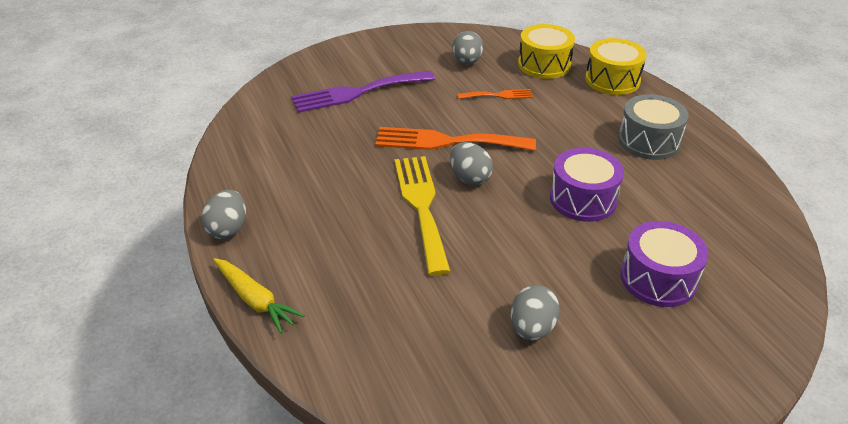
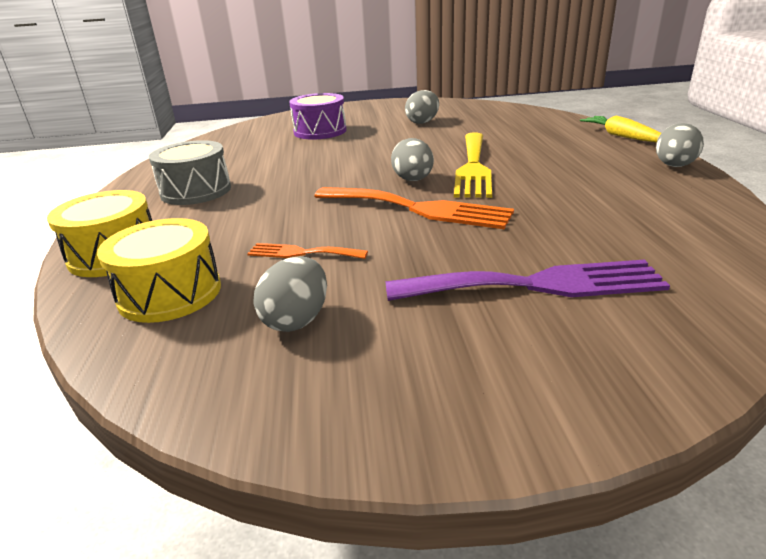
camera: 160 degrees left, 10 degrees down
purple drum [550,148,624,222] -> none

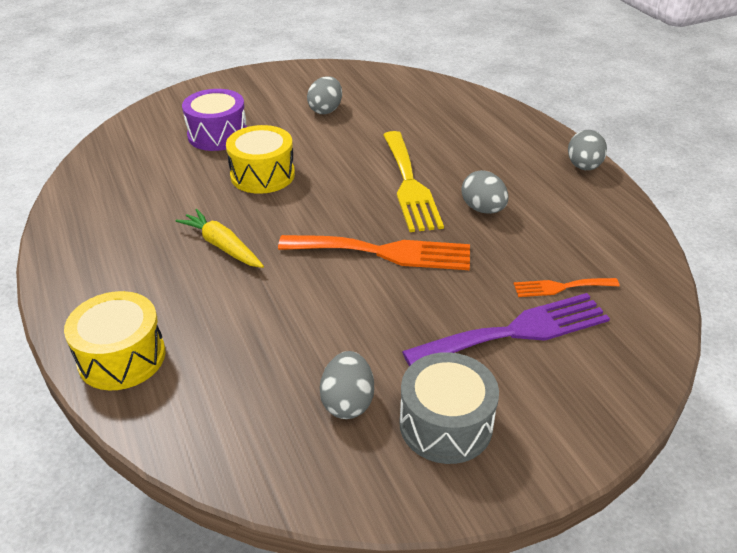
camera: 20 degrees left, 10 degrees up
yellow drum [97,218,221,323] -> yellow drum moved to [226,125,295,194]
grey drum [149,140,231,205] -> grey drum moved to [399,352,499,464]
orange fork [247,243,368,259] -> orange fork moved to [514,278,620,297]
grey egg [391,138,434,181] -> grey egg moved to [461,170,509,214]
yellow carrot [580,115,661,142] -> yellow carrot moved to [175,209,264,268]

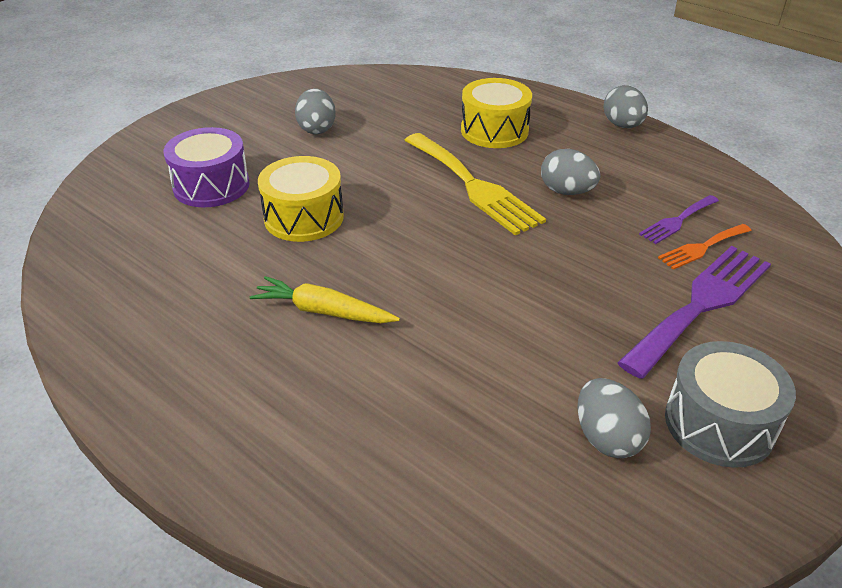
camera: 25 degrees left, 0 degrees up
yellow drum [64,291,166,390] -> yellow drum moved to [461,78,532,148]
orange fork [278,235,470,270] -> none
none -> purple fork [639,195,719,244]

